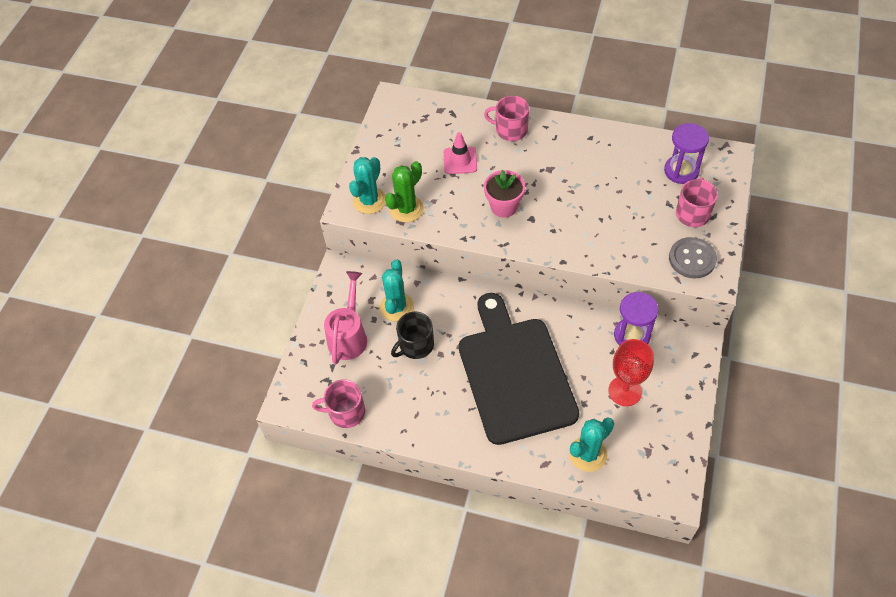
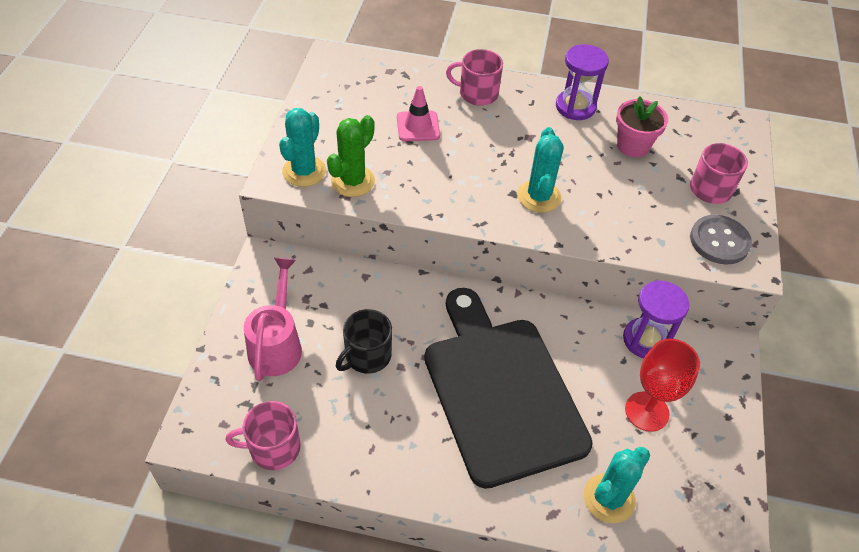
camera: 10 degrees left, 5 degrees down
turquoise cactus [380,259,414,321] -> turquoise cactus moved to [517,127,564,213]
pink flower pot [484,170,525,218] -> pink flower pot moved to [616,96,668,157]
purple hourglass [664,123,709,184] -> purple hourglass moved to [556,44,609,120]

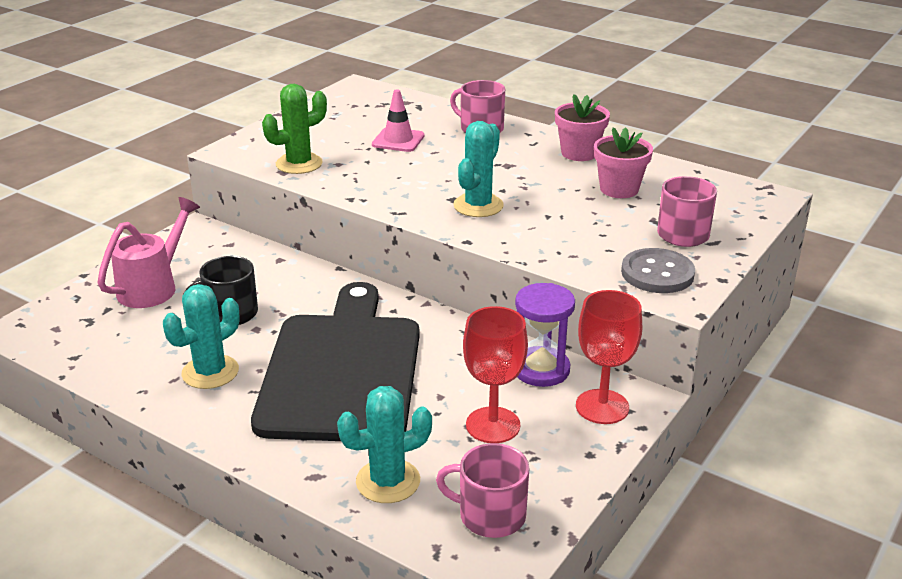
camera: 25 degrees right, 20 degrees down
pink mug [225,401,301,470] -> pink mug moved to [436,443,530,538]
turquoise cactus [279,108,326,187] -> turquoise cactus moved to [163,284,240,389]
purple hourglass [556,44,609,120] -> pink flower pot [555,94,610,161]
none -> red goblet [576,290,642,424]

